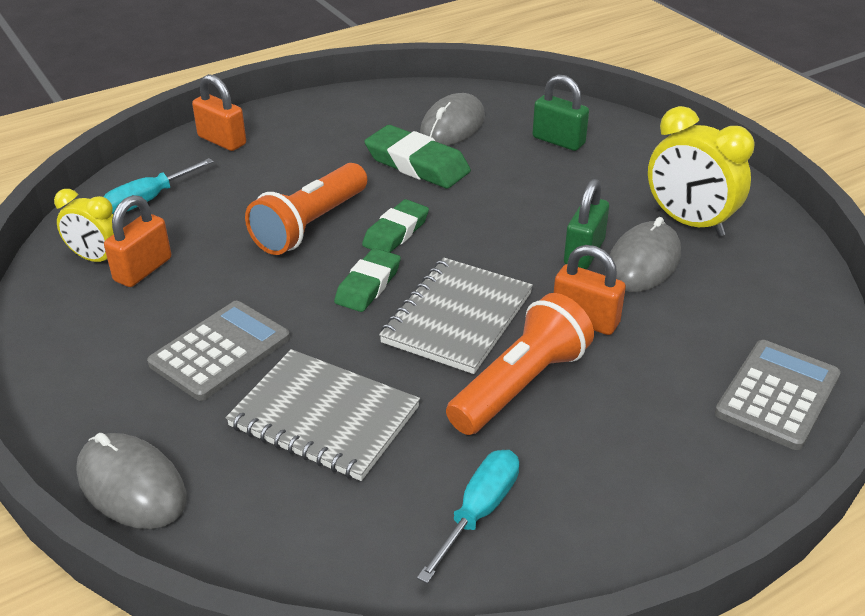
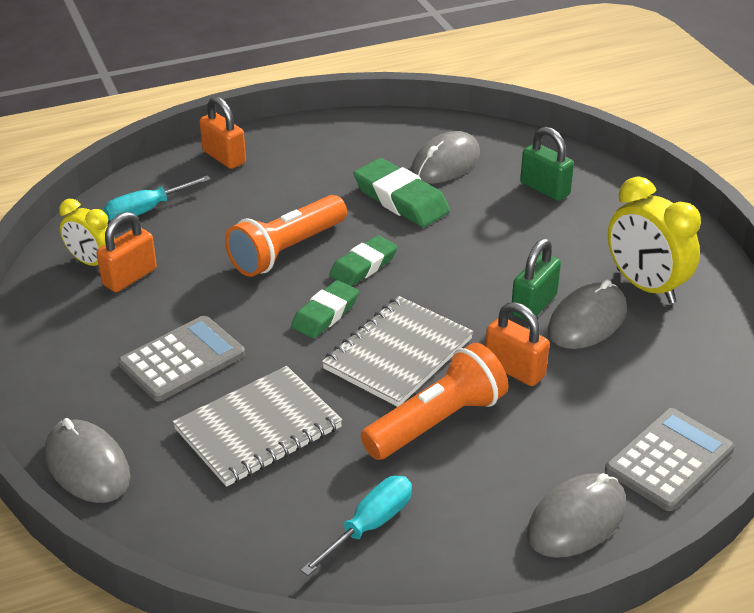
camera: 10 degrees right, 0 degrees up
grey notebook [226,349,420,481] -> grey notebook turned 75 degrees counterclockwise [173,366,343,487]
none -> grey mouse [527,473,626,558]

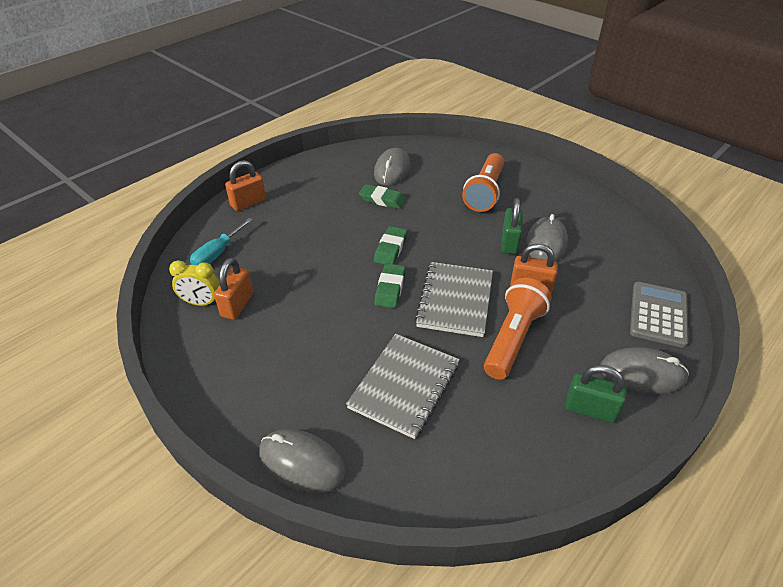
camera: 25 degrees left, 5 degrees up
grey calculator [118,316,245,401] -> none
orange padlock [199,96,246,169] -> orange padlock turned 60 degrees counterclockwise [225,160,266,211]
orange flashlight [225,195,347,277] -> orange flashlight moved to [462,153,504,212]
turquoise screwdriver [300,476,412,576] -> none
green eraser [353,158,450,227] -> green eraser [359,184,406,209], size x0.67
green padlock [520,127,574,201] -> green padlock moved to [565,365,627,423]
grey mouse [527,473,626,558] -> grey mouse turned 75 degrees clockwise [600,347,689,394]
yellow clock [608,177,701,304] -> none

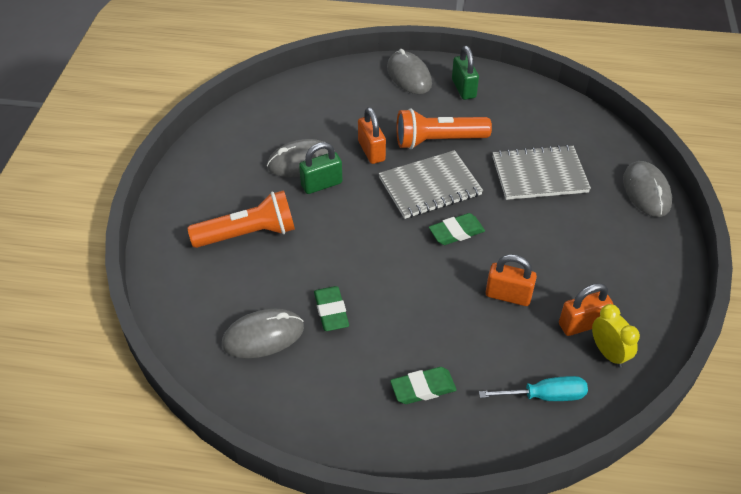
camera: 125 degrees left, 5 degrees up
orange padlock [225,160,266,211] -> orange padlock moved to [486,254,537,306]
green eraser [374,226,407,265] -> green eraser moved to [390,367,457,404]
grey calculator [630,282,688,348] -> none

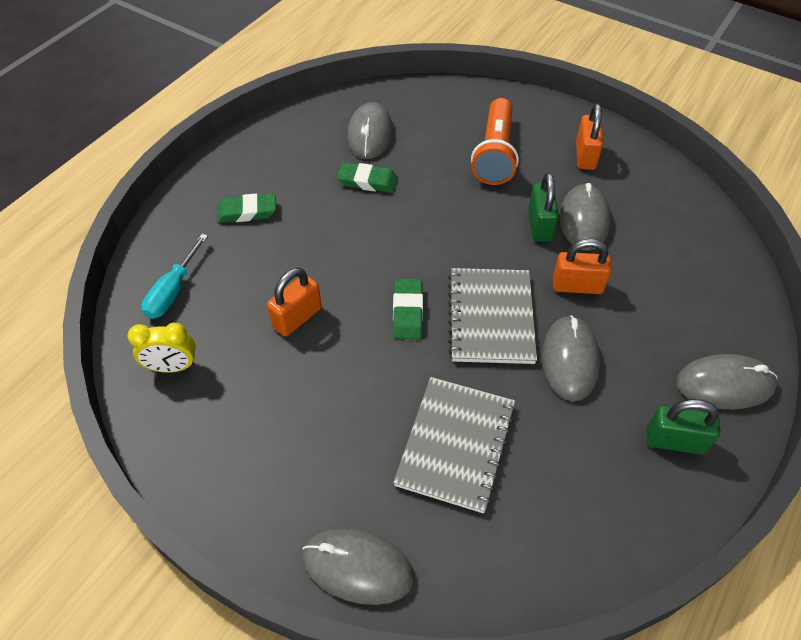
camera: 115 degrees right, 5 degrees up
green eraser [390,367,457,404] -> green eraser turned 75 degrees clockwise [217,193,276,223]
orange flashlight [396,108,492,149] -> grey mouse [542,315,600,401]
orange padlock [559,283,613,336] -> orange padlock moved to [576,103,603,170]

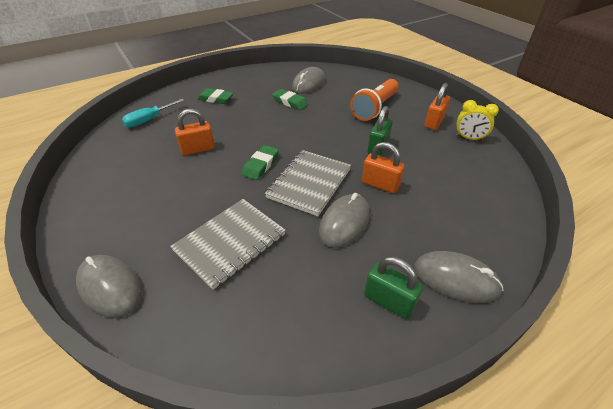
camera: 25 degrees right, 10 degrees down
yellow clock [128,323,196,373] -> yellow clock moved to [456,100,499,141]
grey mouse [559,183,611,251] -> none

